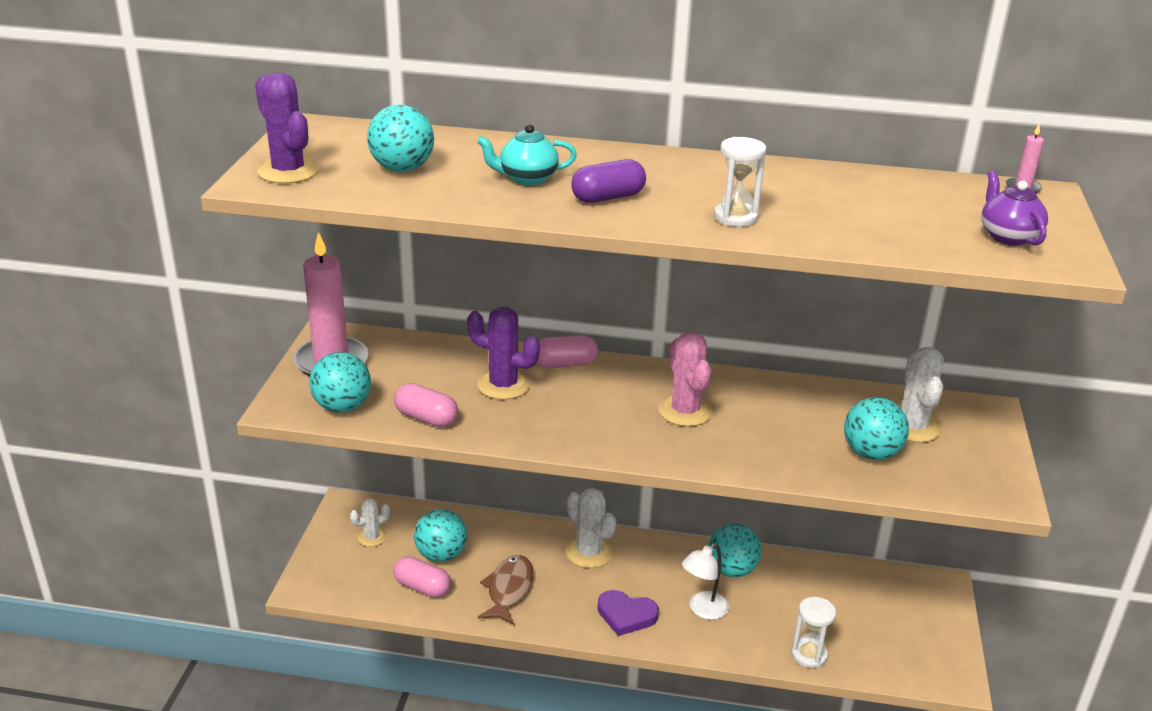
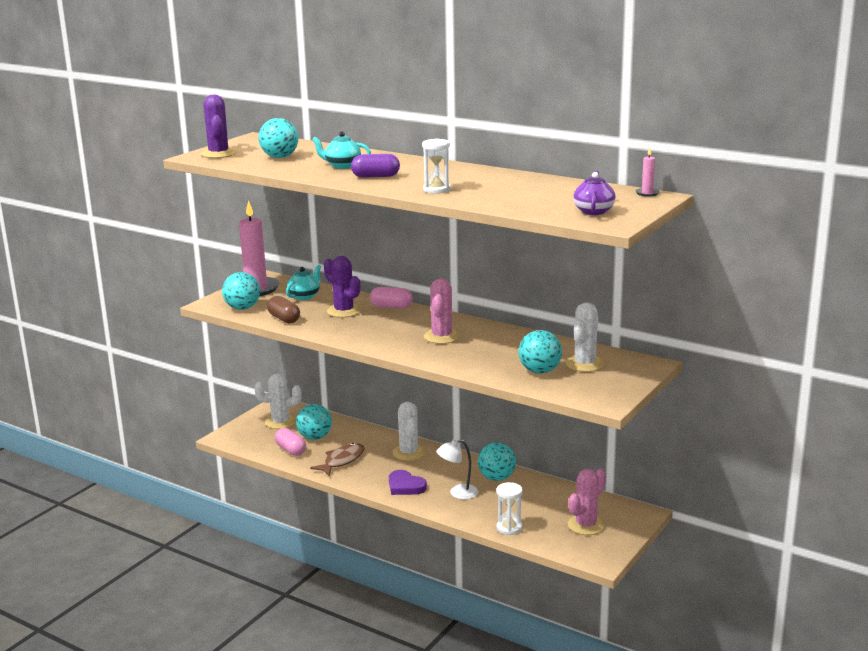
camera: 25 degrees right, 10 degrees down
white cactus [350,498,390,547] -> white cactus [254,373,302,429], size x1.63
pink capsule [394,383,458,427] -> brown capsule [267,296,300,323]
none -> turquoise teapot [286,265,321,300]
none -> pink cactus [568,468,606,535]

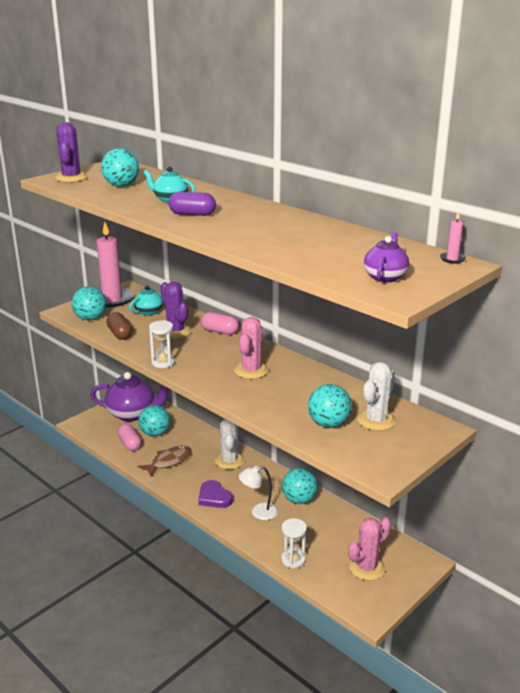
camera: 10 degrees right, 5 degrees up
white cactus [254,373,302,429] -> purple teapot [90,372,169,422]
white hourglass [422,139,451,194] -> white hourglass moved to [149,320,175,368]

